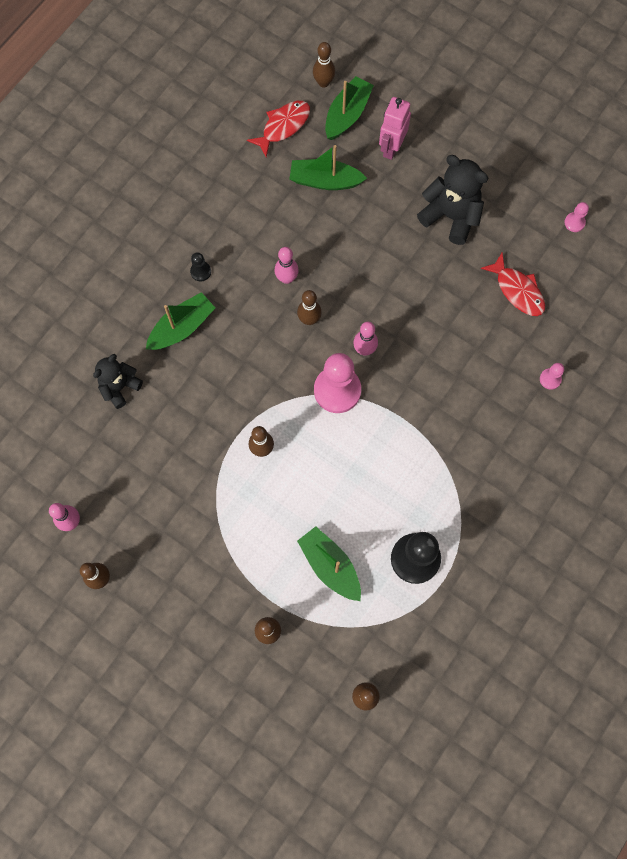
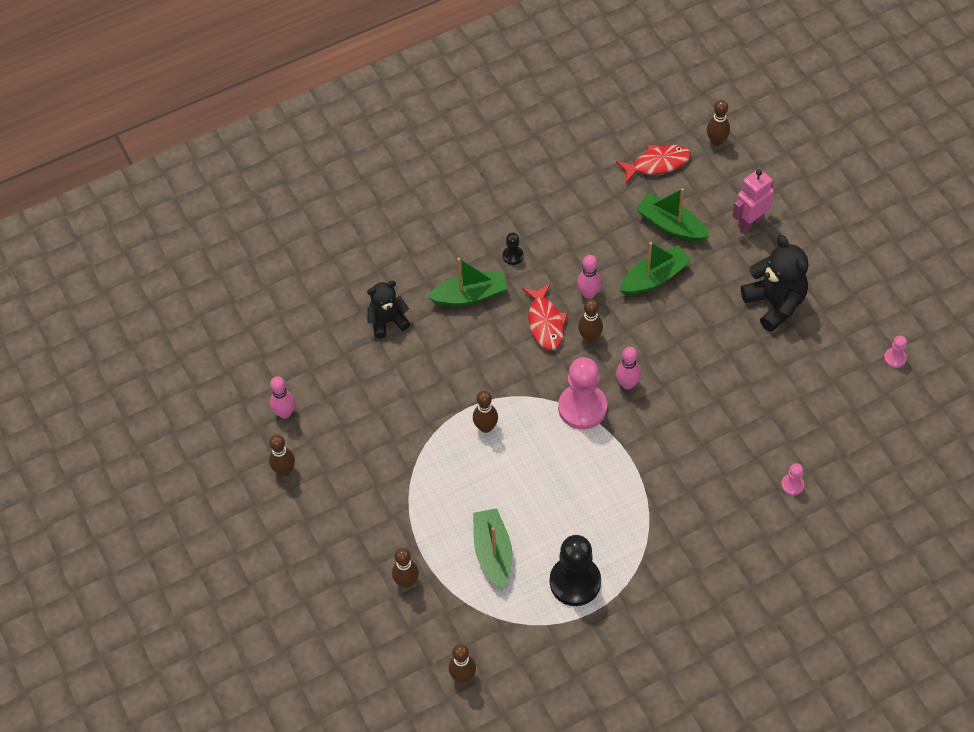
camera: 30 degrees right, 15 degrees down
green boat [325,76,374,140] -> green boat moved to [619,242,692,295]
red fish [481,253,545,316] -> red fish moved to [522,283,568,350]

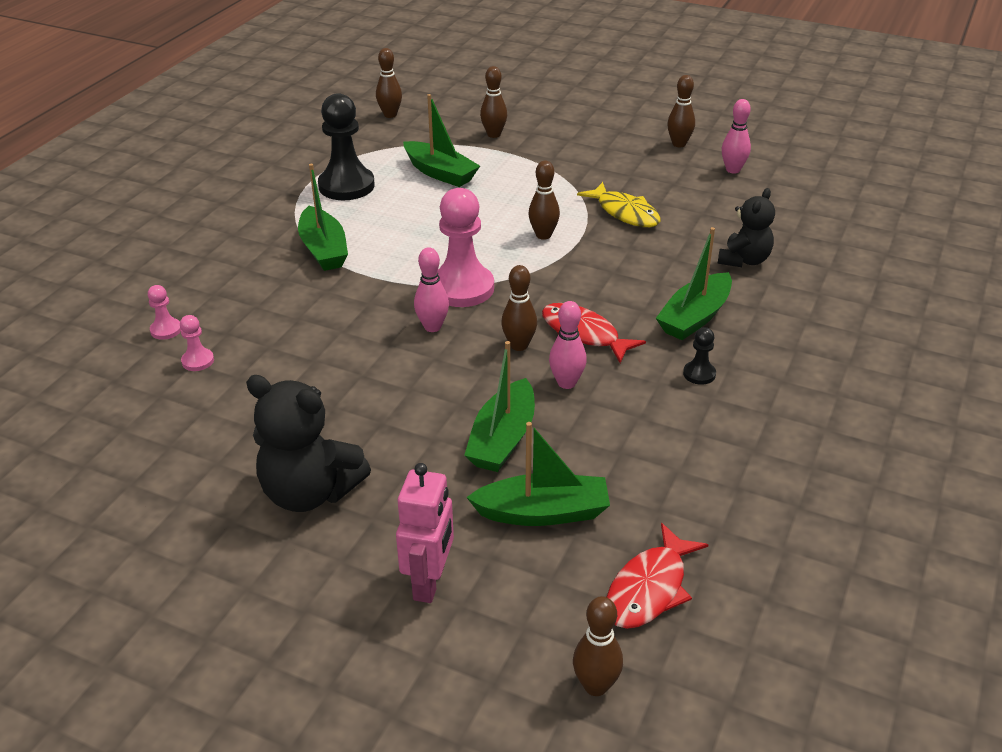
camera: 140 degrees right, 20 degrees down
pink pawn [884,335,907,368] -> pink pawn moved to [180,315,214,371]
none -> green boat [298,164,348,271]
none -> yellow fish [577,182,660,227]

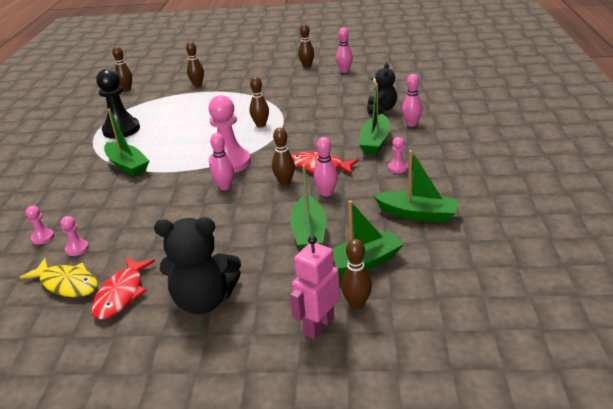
camera: 20 degrees left, 5 degrees down
pink robot [396,463,454,603] -> pink robot turned 135 degrees counterclockwise [290,235,340,339]
green boat [403,94,480,187] -> green boat moved to [373,150,459,223]
brown bowling pin [573,596,623,696] -> brown bowling pin moved to [341,239,372,309]
yellow fish [577,182,660,227] -> yellow fish moved to [20,258,98,297]
red fish [607,523,708,629] -> red fish moved to [92,257,155,320]
black pawn [683,327,716,385] -> pink pawn [388,137,408,173]
none -> pink bowling pin [402,74,422,127]

